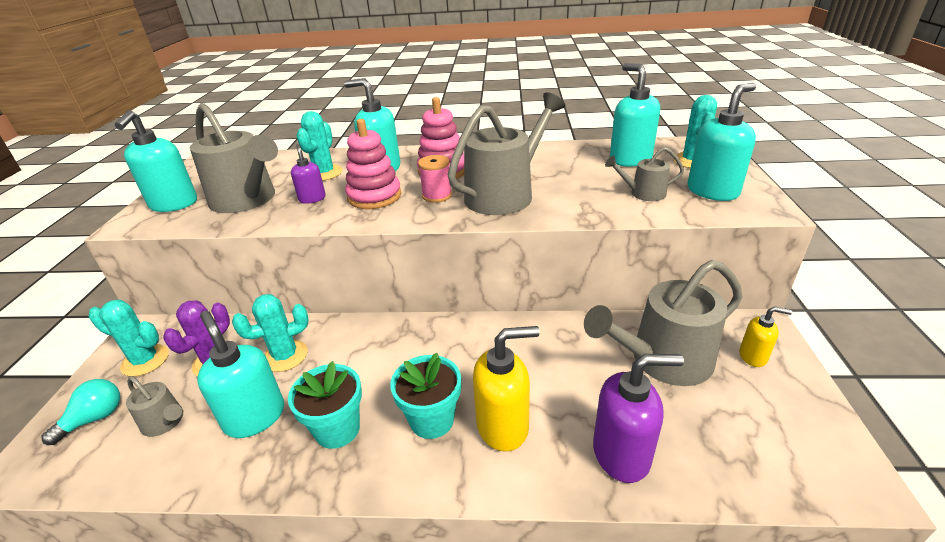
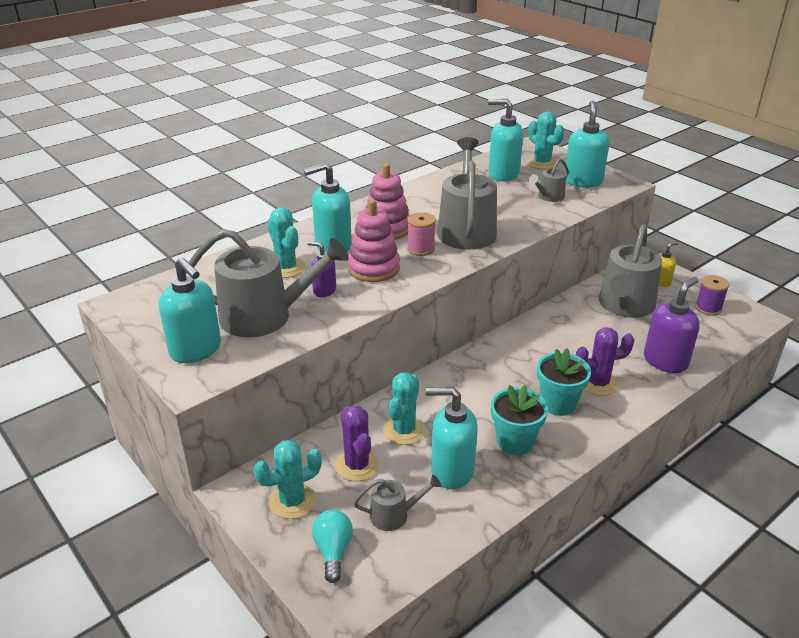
camera: 45 degrees left, 0 degrees up
yellow soap dispenser [473,326,540,452] -> purple cactus [576,327,634,396]
none -> purple spool [695,275,729,316]

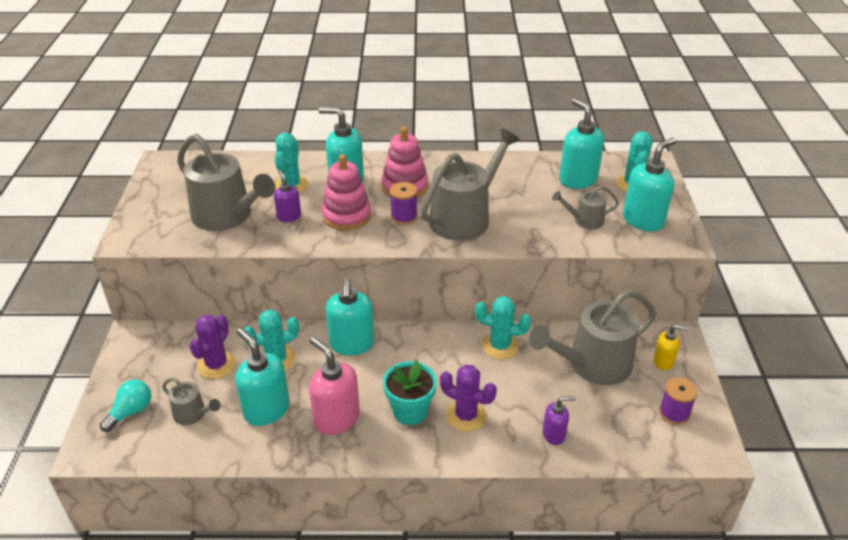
camera: 40 degrees right, 5 degrees up
turquoise soap dispenser [159,257,221,363] -> turquoise soap dispenser moved to [326,278,374,356]
turquoise cactus [254,440,322,519] -> turquoise cactus moved to [475,296,531,359]
pink spool [407,212,436,256] -> purple spool [390,182,418,225]
turquoise flower pot [491,385,548,455] -> pink soap dispenser [309,337,360,435]
purple soap dispenser [644,277,700,373] -> purple soap dispenser [543,396,576,445], size x0.56

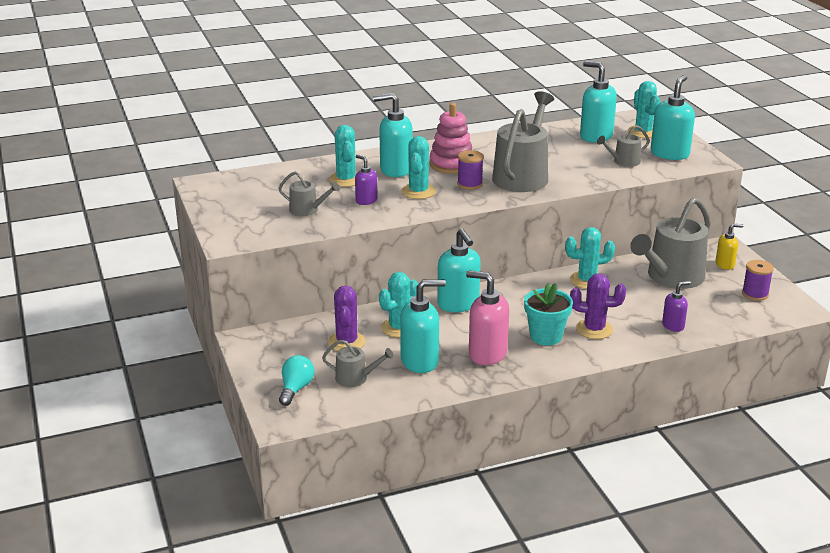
camera: 20 degrees left, 10 degrees down
grey watering can [177,134,275,231] -> grey watering can [278,172,340,216], size x0.48
turquoise soap dispenser [235,328,290,426] -> turquoise soap dispenser turned 135 degrees clockwise [400,280,446,373]
pink stacking toy [322,154,371,230] -> turquoise cactus [401,136,436,199]

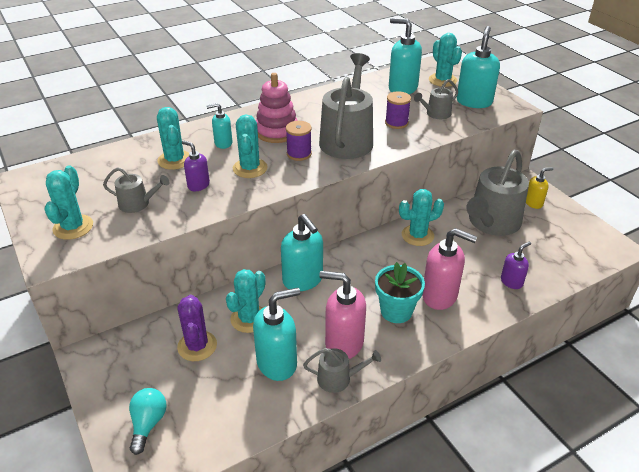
camera: 10 degrees left, 10 degrees up
grey watering can [322,339,394,387] -> grey watering can moved to [303,348,381,393]
turquoise soap dispenser [373,93,413,177] -> turquoise soap dispenser [206,103,232,149], size x0.56
purple cactus [570,273,626,339] -> pink soap dispenser [422,228,477,310]
purple spool [742,260,774,301] -> purple spool moved to [385,91,411,129]
none -> turquoise cactus [44,165,93,240]

